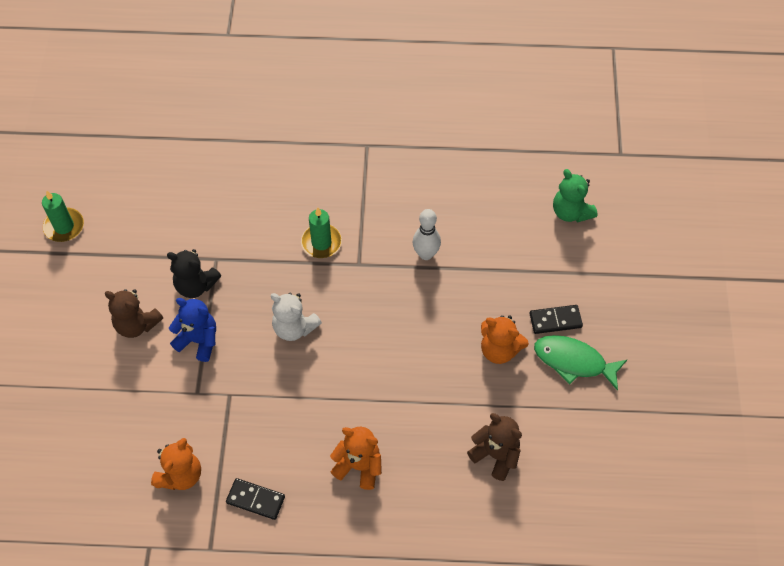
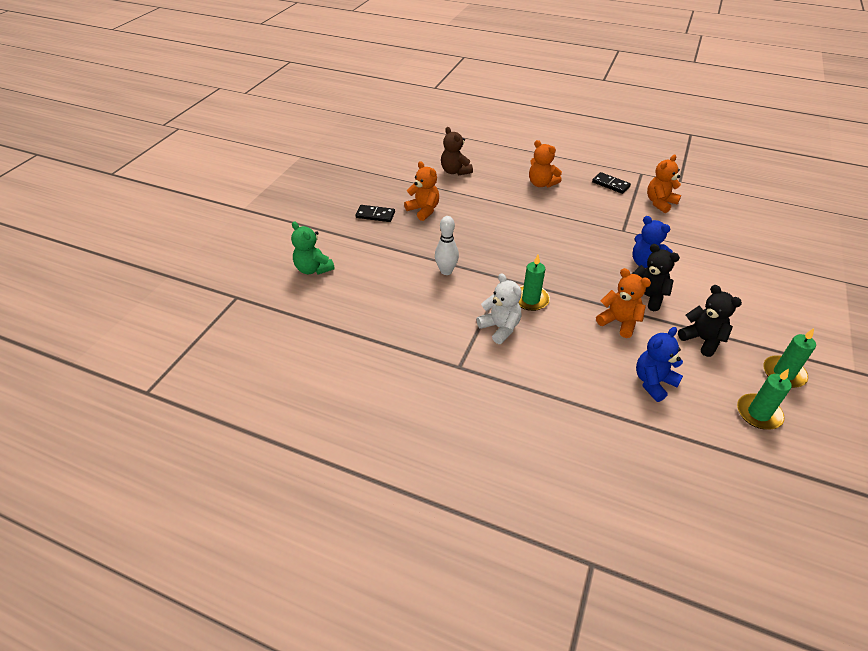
camera: 160 degrees left, 15 degrees down
brown teddy bear [105,289,163,338] -> none
white teddy bear [271,293,322,341] -> white teddy bear moved to [476,273,522,344]
green fish [534,335,627,391] -> none
green teddy bear [553,169,597,222] -> green teddy bear turned 150 degrees clockwise [291,222,335,275]
none -> orange teddy bear [596,268,651,338]
none -> blue teddy bear [636,327,683,402]
none -> black teddy bear [678,285,742,357]
none -> green candle [737,369,792,430]

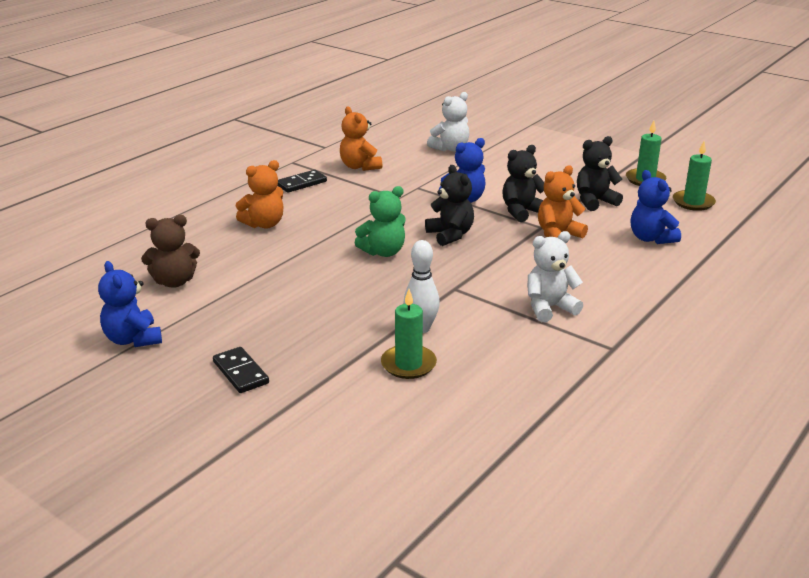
camera: 75 degrees left, 15 degrees down
green teddy bear [291,222,335,275] -> green teddy bear moved to [355,186,406,257]
black domino [356,205,395,222] -> black domino turned 60 degrees counterclockwise [213,347,269,393]
orange teddy bear [404,161,439,221] -> none
green candle [518,254,550,311] -> green candle moved to [381,289,437,379]
none -> blue teddy bear [98,261,162,347]
none -> black teddy bear [425,165,474,246]
none -> white teddy bear [427,92,470,151]

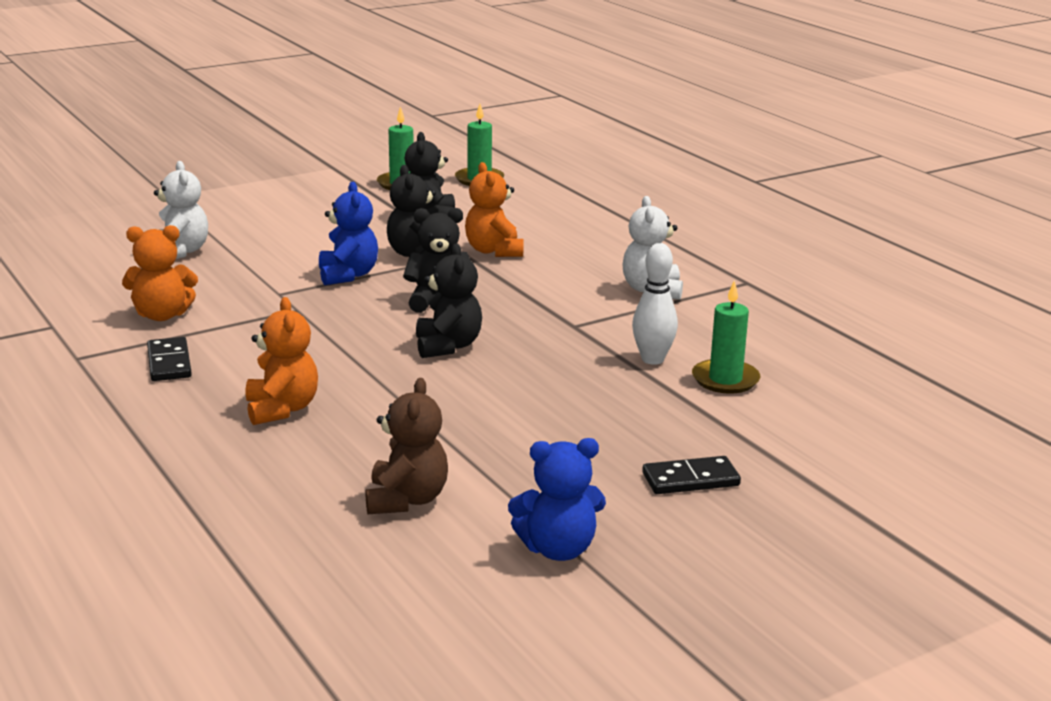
camera: 70 degrees left, 5 degrees down
green teddy bear [355,186,406,257] -> black teddy bear [416,243,482,358]
blue teddy bear [631,170,681,244] -> none

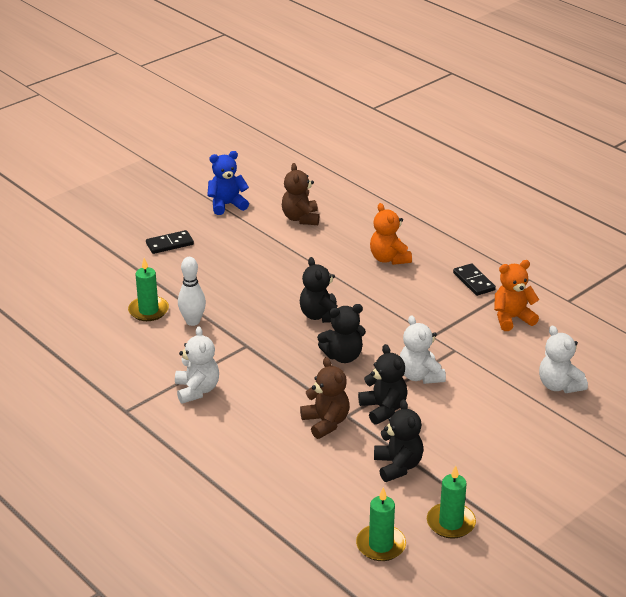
camera: 170 degrees right, 10 degrees up
blue teddy bear [319,182,378,285] -> white teddy bear [400,315,446,384]
orange teddy bear [465,162,524,257] -> brown teddy bear [300,357,349,439]

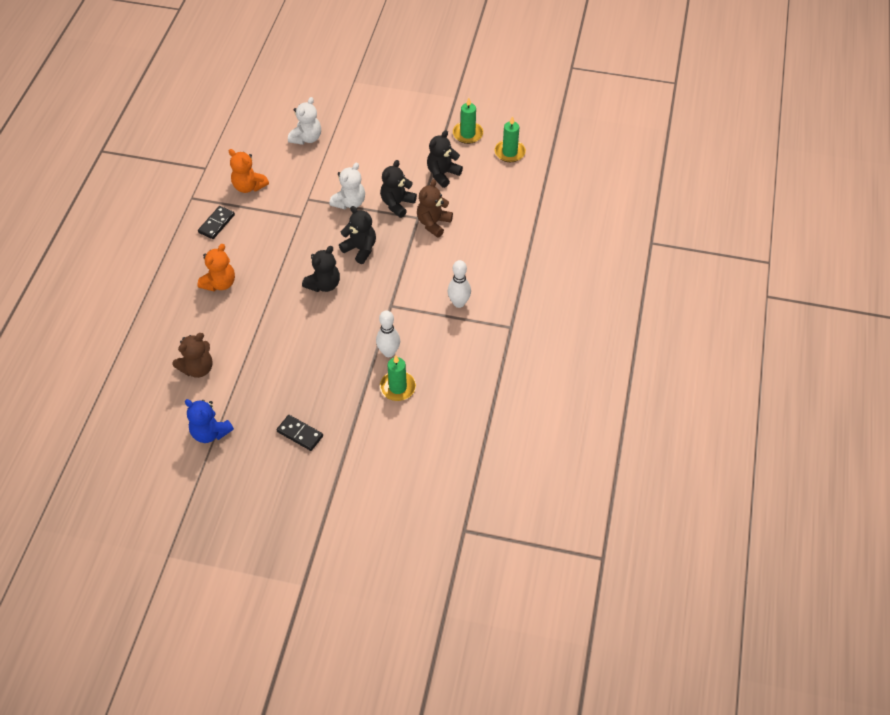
camera: 125 degrees left, 20 degrees up
white teddy bear [175,326,219,404] -> white bowling pin [448,260,471,308]

